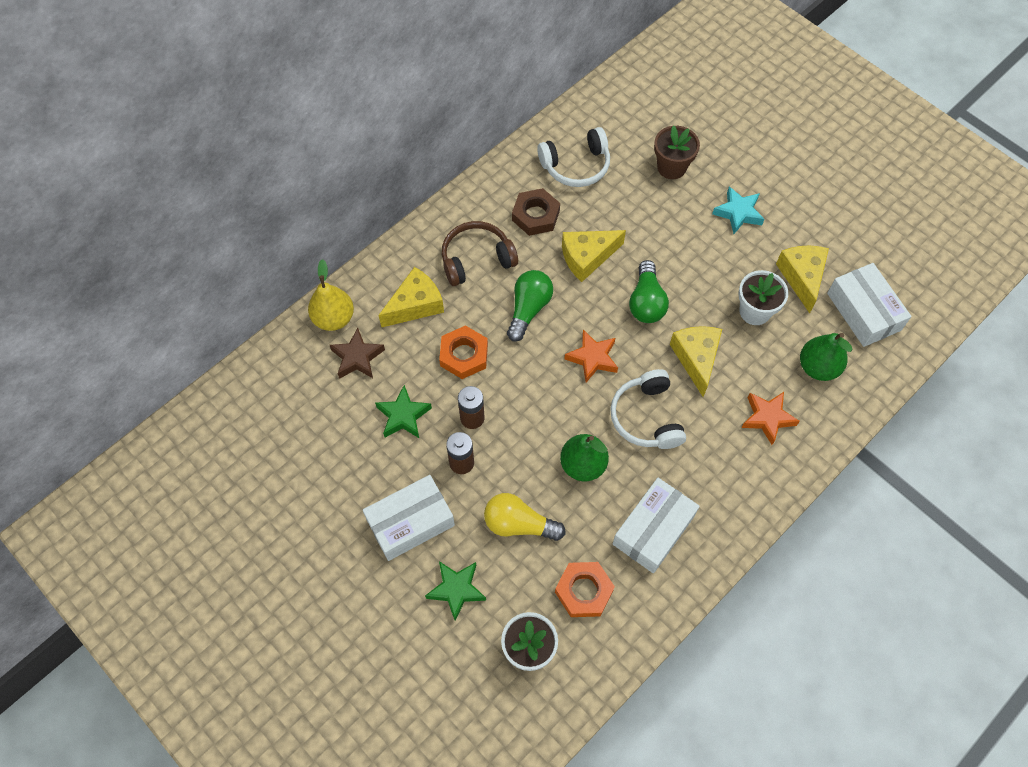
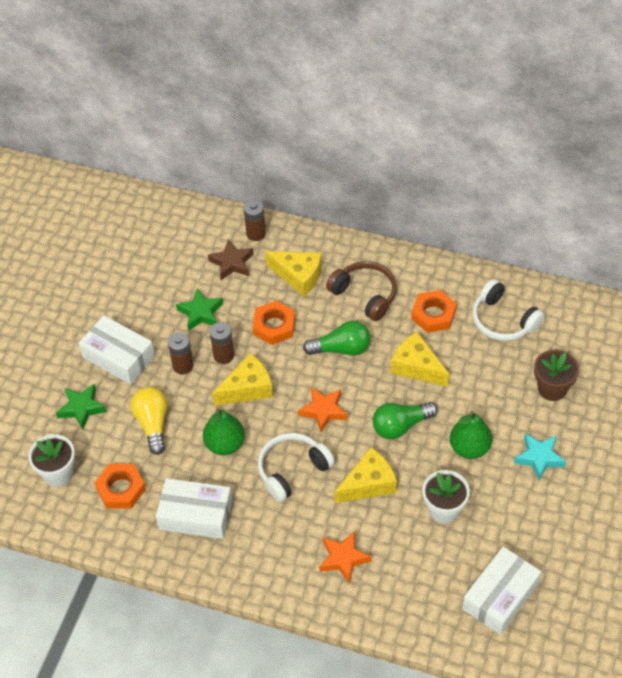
camera: 65 degrees right, 10 degrees down
yellow pear [308,259,354,331] -> brown battery [244,200,266,241]
brown nut [512,188,560,236] -> orange nut [411,290,457,333]
yellow cheese [776,246,829,313] -> yellow cheese moved to [212,353,273,406]
green pear [800,333,852,381] -> green pear moved to [450,411,492,459]

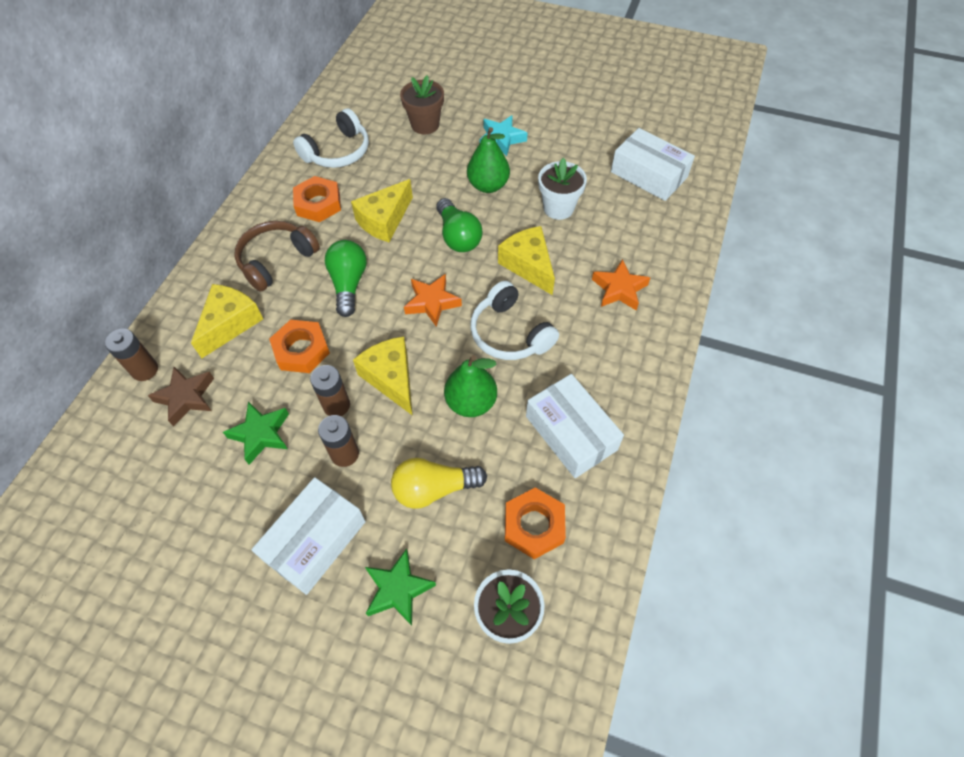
camera: 90 degrees left, 5 degrees up
white box [156,478,232,539] -> white box turned 45 degrees counterclockwise [526,374,624,478]

